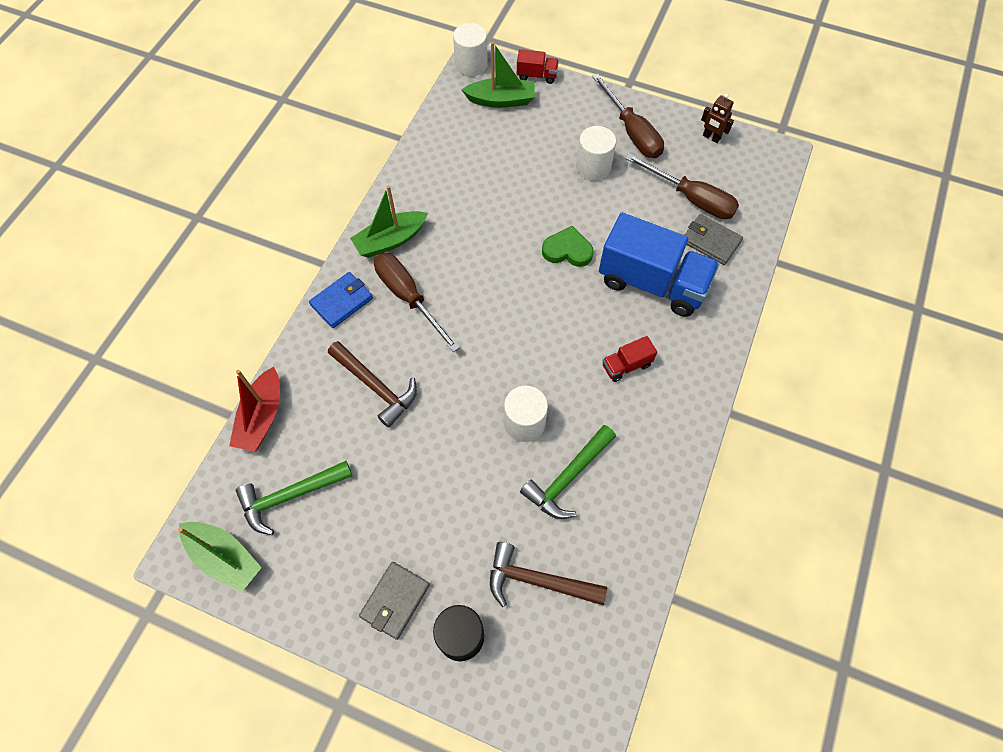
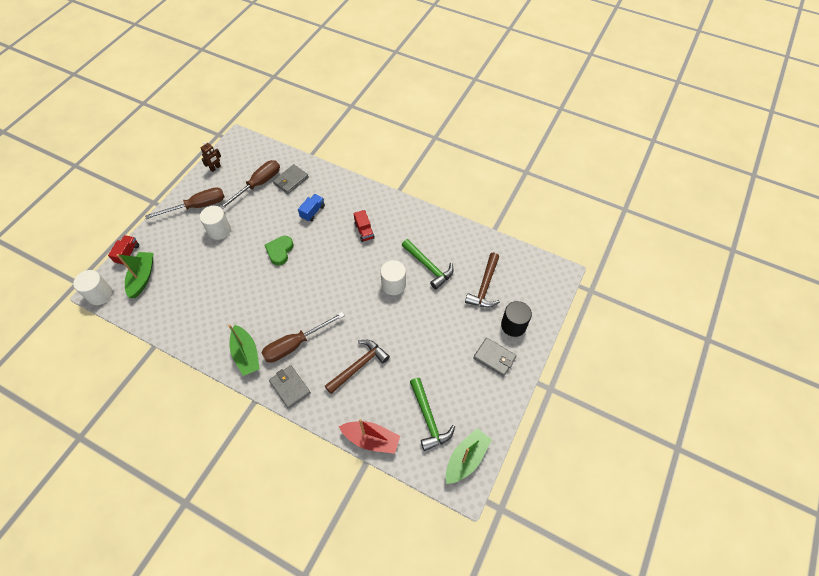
camera: 85 degrees left, 5 degrees down
blue wallet [309,272,373,328] -> grey wallet [269,365,311,409]
blue truck [599,213,720,317] -> blue truck [298,194,325,221], size x0.44

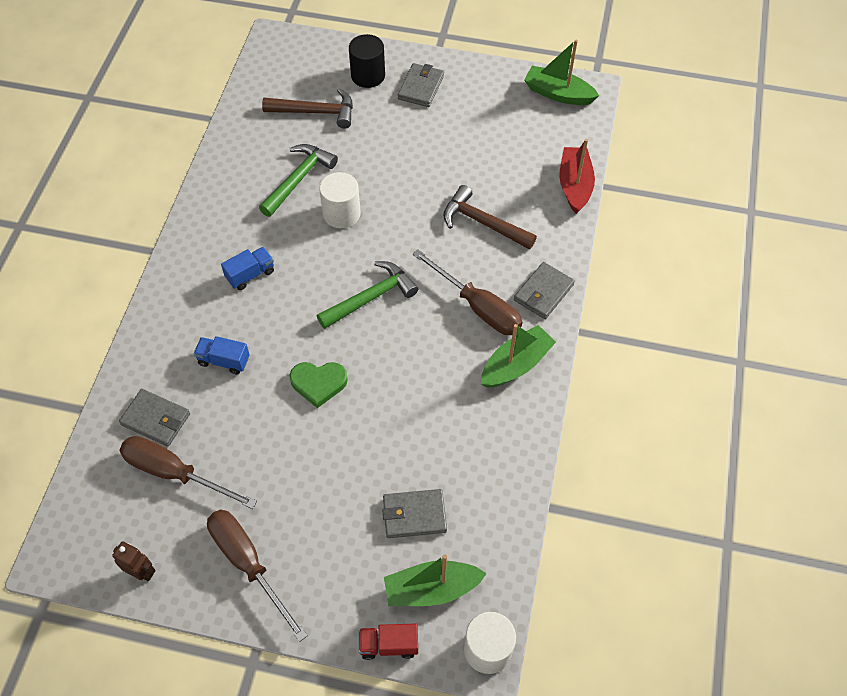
camera: 105 degrees left, 0 degrees up
white cylinder [200,206,231,240] -> none
red truck [354,210,375,242] -> blue truck [221,247,274,290]
green hammer [410,378,455,451] -> green hammer moved to [317,261,418,329]
none -> grey wallet [382,489,447,538]

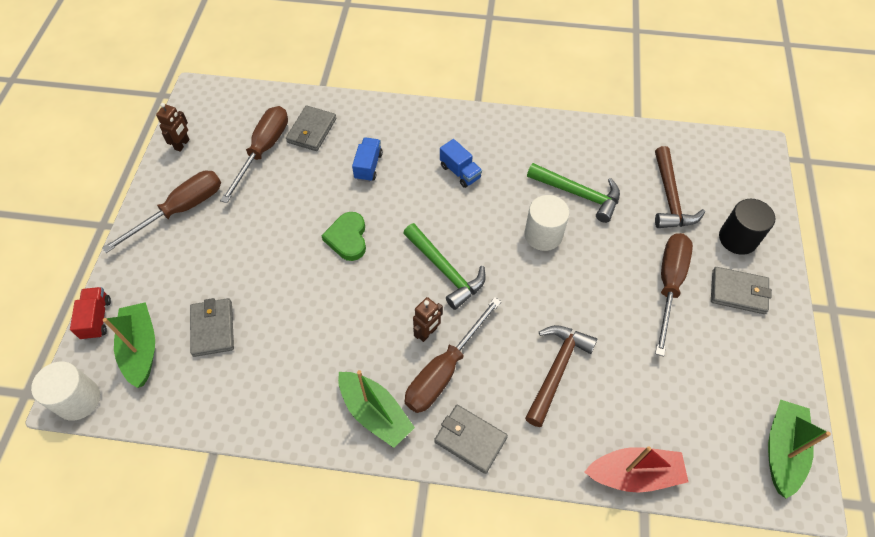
camera: 85 degrees right, 0 degrees up
none -> brown robot [413,297,443,342]
none -> brown screwdriver [655,233,693,356]

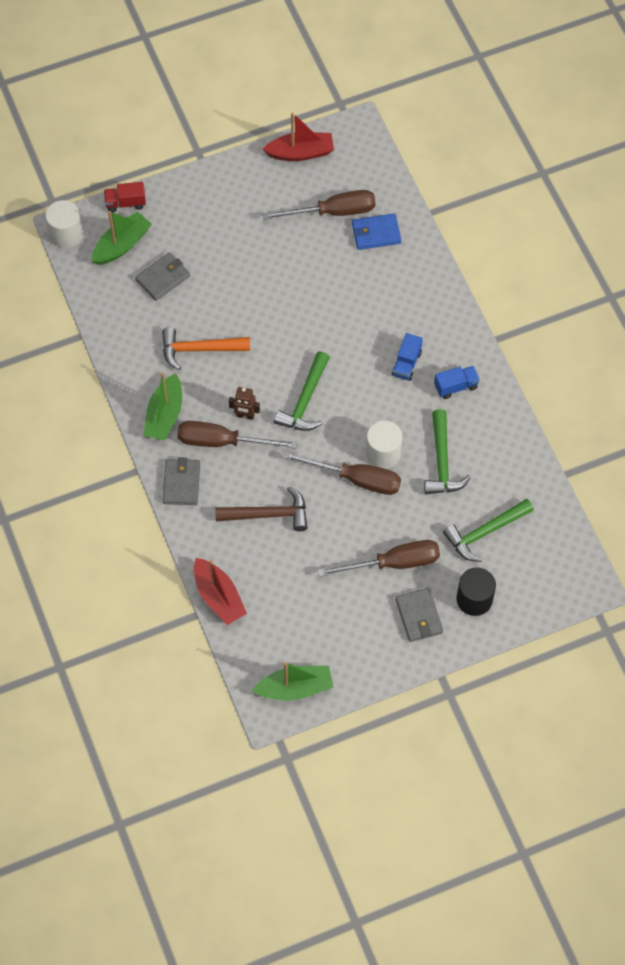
camera: 60 degrees right, 5 degrees up
red truck [70,287,111,340] -> red truck turned 150 degrees counterclockwise [104,182,146,212]
brown screwdriver [102,170,221,253] -> brown screwdriver moved to [282,451,401,495]
brown robot [156,103,190,152] -> red boat [263,112,334,161]
grey wallet [286,105,336,151] -> blue wallet [352,213,401,250]
green heart [321,212,366,261] -> none
blue truck [352,137,383,182] -> blue truck moved to [434,366,480,399]
brown hammer [655,146,705,228] -> green hammer [443,499,534,562]
none -> orange hammer [162,327,250,370]

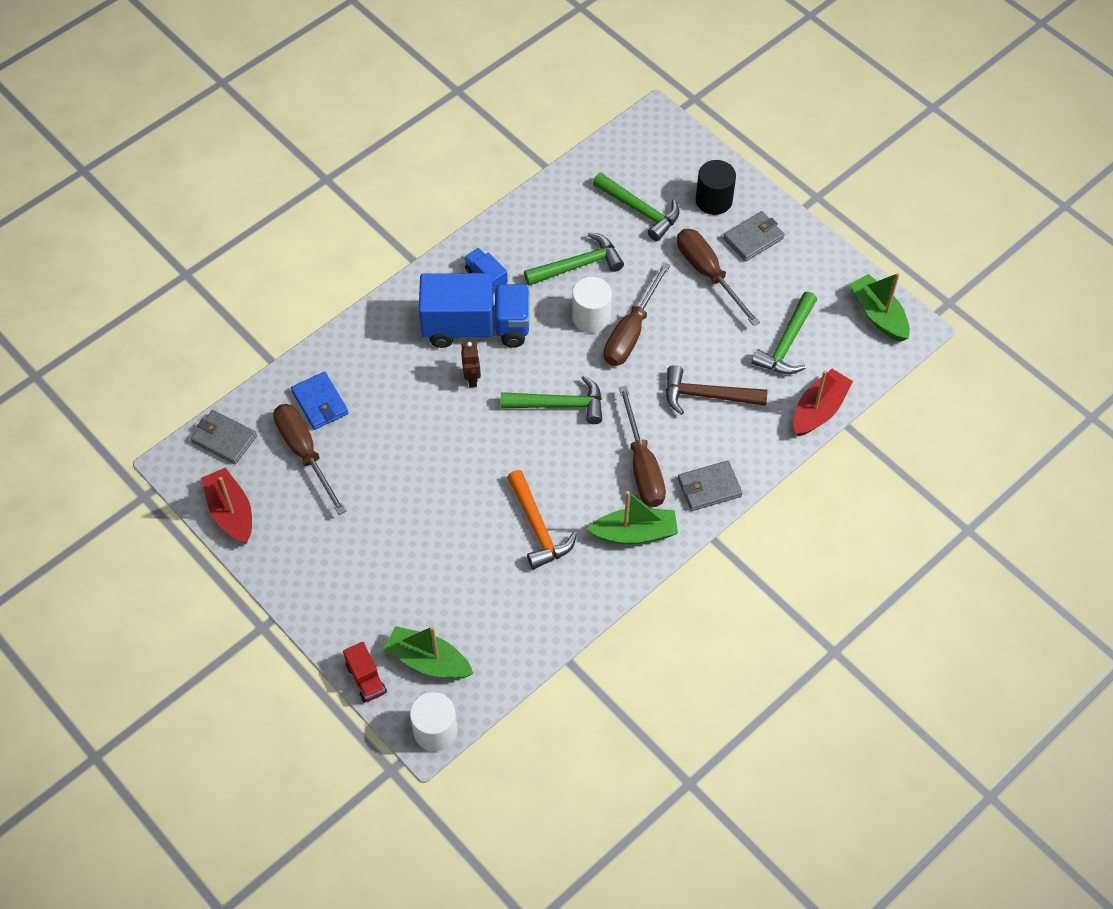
camera: 110 degrees left, 5 degrees down
grey wallet [135,252,190,301] -> grey wallet moved to [190,410,257,464]
brown hammer [215,486,308,531] -> brown hammer turned 60 degrees counterclockwise [666,365,768,415]
brown robot [229,387,260,420] -> brown robot moved to [461,342,481,387]
brown screwdriver [282,451,401,495] -> brown screwdriver turned 150 degrees counterclockwise [604,262,671,366]
blue truck [392,333,423,381] -> blue truck [419,273,530,348], size x2.27
none -> green hammer [751,292,817,374]

